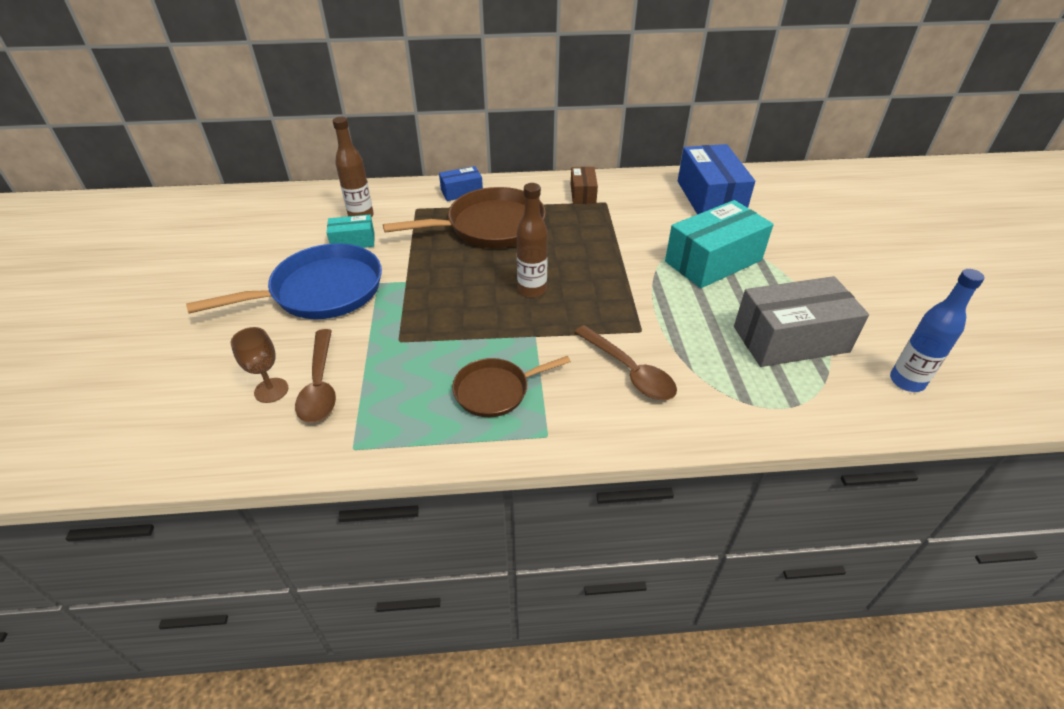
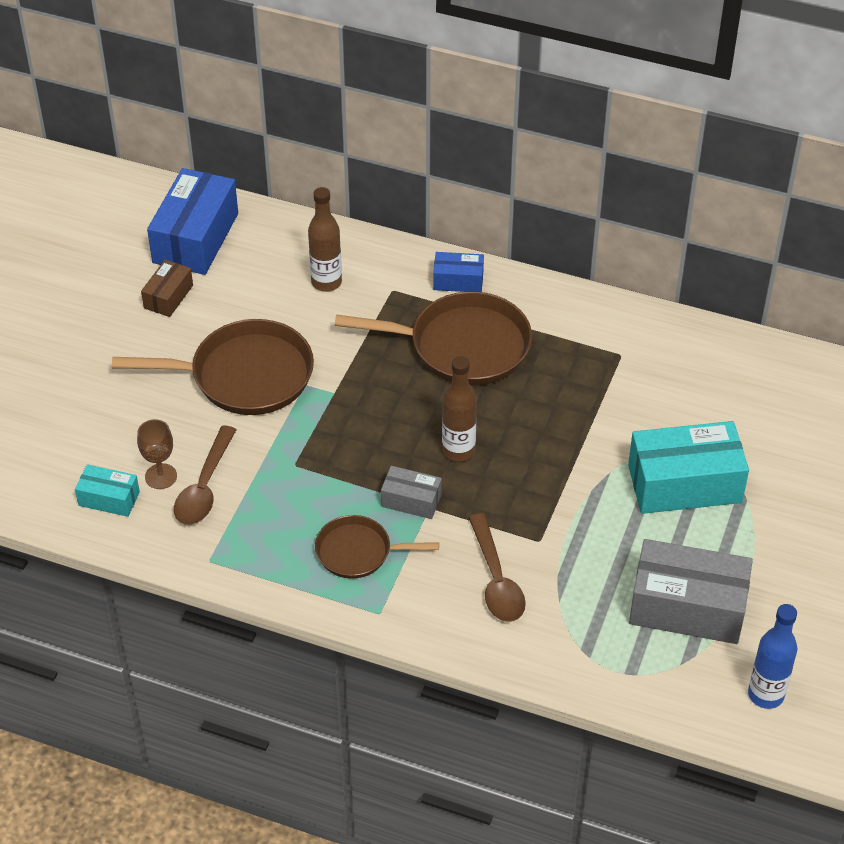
camera: 25 degrees right, 5 degrees up
blue pan [186,243,382,319] -> brown pan [112,319,314,415]
turquoise box [327,215,375,248] -> turquoise box moved to [75,464,140,517]
brown box [571,167,598,204] -> brown box moved to [141,260,193,317]
blue box [678,144,755,215] -> blue box moved to [147,168,238,275]
none -> grey box [381,466,442,519]

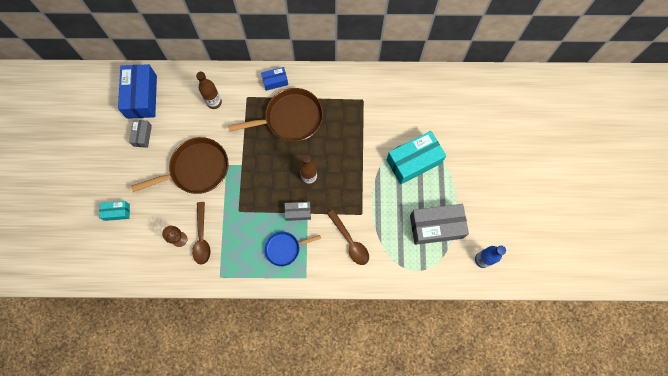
camera: 20 degrees left, 25 degrees up
turquoise box [75,464,140,517] -> turquoise box moved to [99,201,130,221]
brown box [141,260,193,317] -> grey box [129,120,152,148]
brown pan [315,515,439,579] -> blue pan [264,231,321,267]

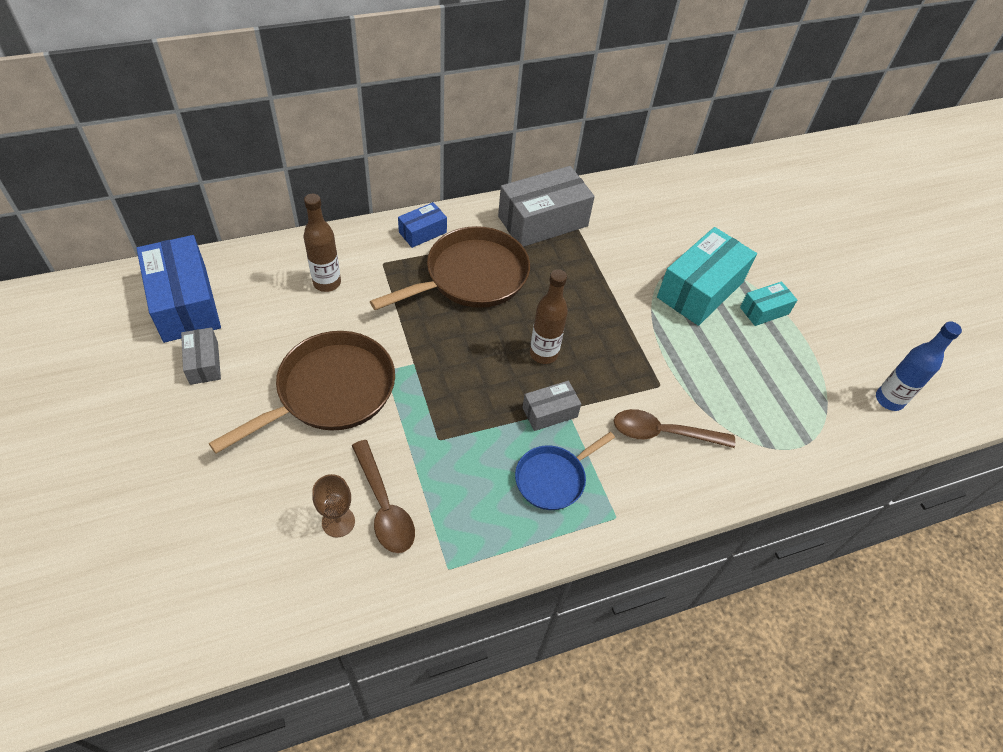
camera: 25 degrees left, 20 degrees down
turquoise box [99,201,130,221] -> turquoise box moved to [740,281,797,326]
brown spoon [327,210,369,265] -> brown spoon turned 150 degrees clockwise [614,409,735,448]
grey box [410,204,469,245] -> grey box moved to [498,166,595,247]

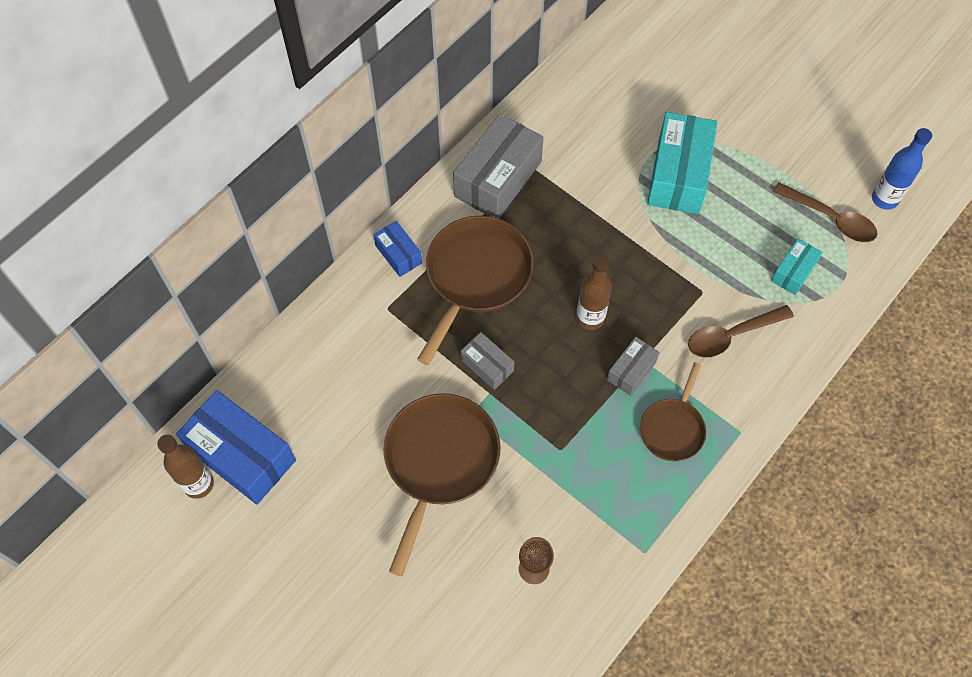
camera: 25 degrees left, 10 degrees up
grey box [181,327,221,385] -> grey box moved to [461,332,515,390]
brown bottle [304,194,341,292] -> brown bottle moved to [157,435,214,499]
brown spoon [352,440,415,553] -> brown spoon moved to [773,182,878,242]
blue box [398,202,447,248] -> blue box turned 60 degrees counterclockwise [373,221,422,277]
blue pan [515,432,615,510] -> brown pan [640,362,706,461]
turquoise box [740,281,797,326] -> turquoise box moved to [771,238,822,295]

